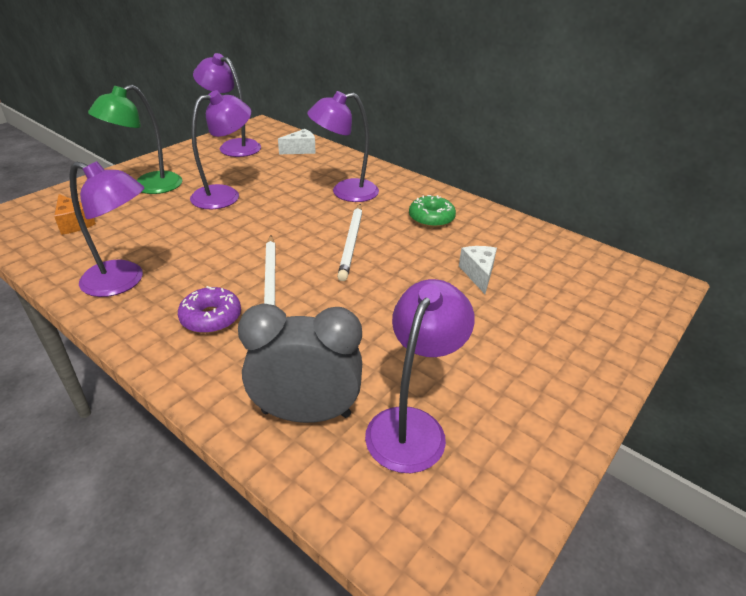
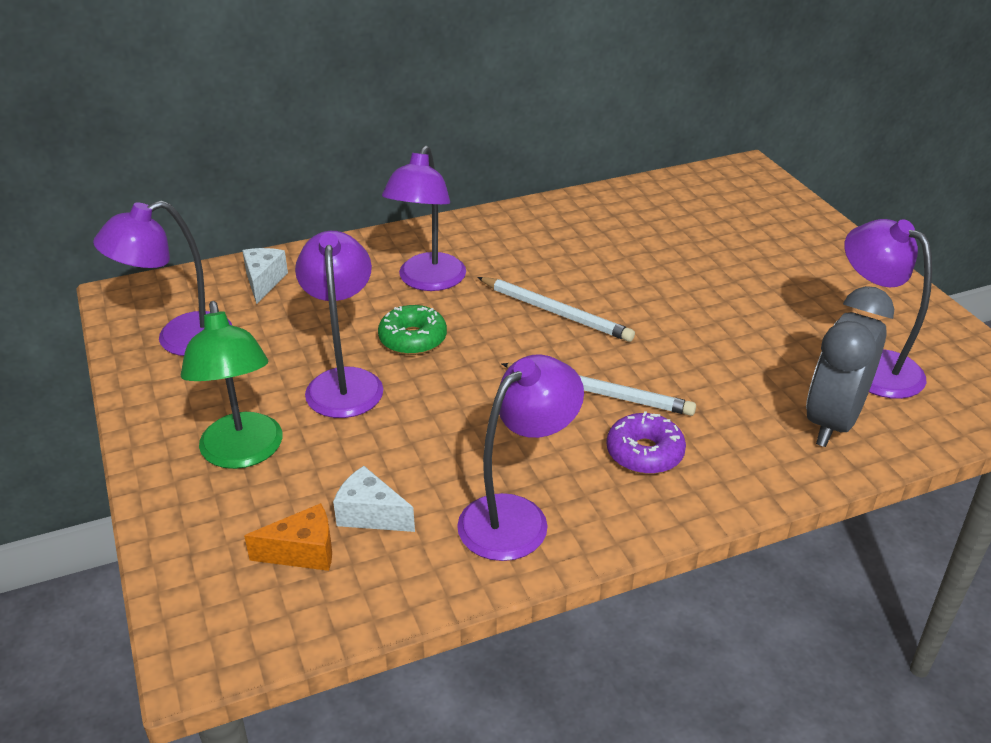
camera: 60 degrees left, 0 degrees up
green donut [409,195,456,228] -> green donut moved to [378,305,447,355]
white cheese [459,246,497,294] -> white cheese moved to [333,466,415,532]

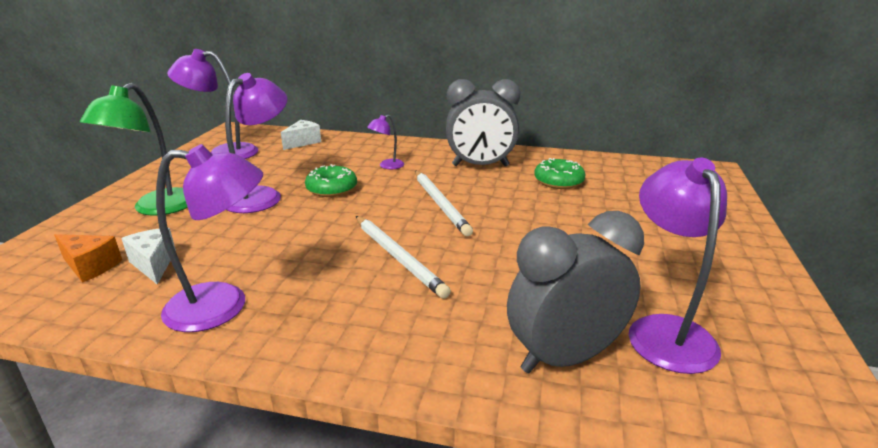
camera: 35 degrees right, 10 degrees down
purple lamp [382,145,466,291] -> purple lamp [367,114,404,169], size x0.50
purple donut [606,411,686,474] -> none
none -> grey clock [446,79,521,166]
none -> green donut [534,158,586,189]

